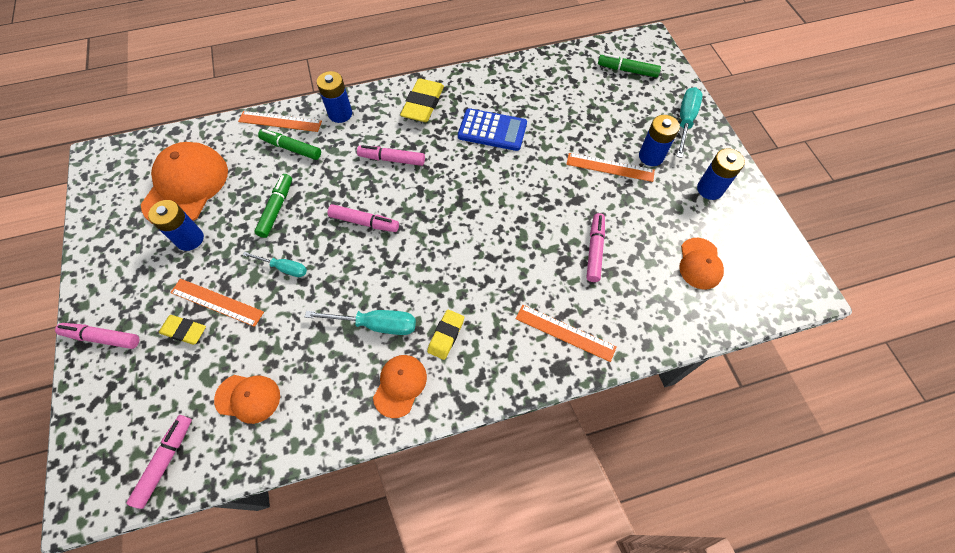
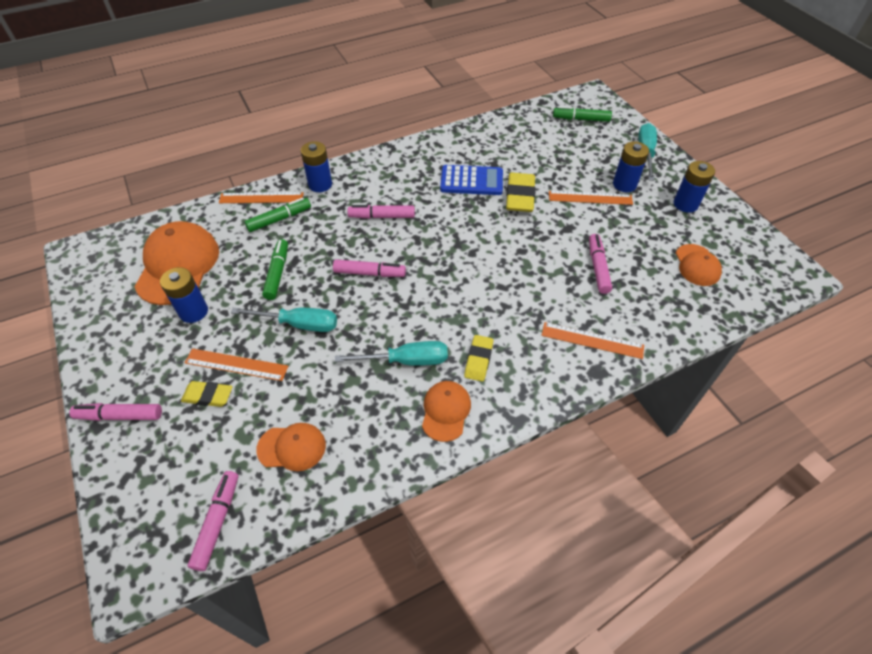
camera: 10 degrees left, 10 degrees down
turquoise screwdriver [243,252,307,277] -> turquoise screwdriver [231,308,337,332], size x1.53
green marker [258,129,321,160] -> green marker turned 135 degrees clockwise [245,198,311,232]
yellow eraser [400,78,444,122] -> yellow eraser moved to [506,173,536,212]

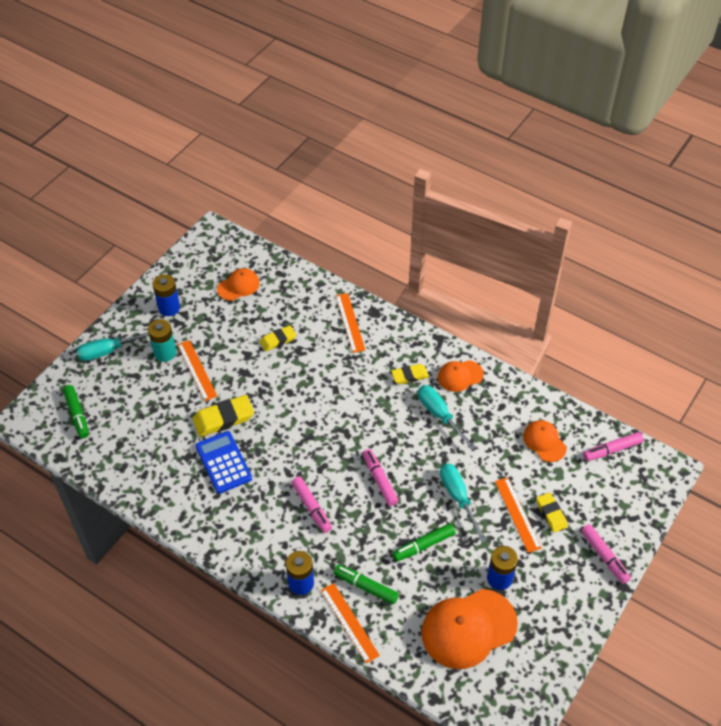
camera: 120 degrees left, 0 degrees up
pink marker [589,234,612,294] -> yellow eraser [260,325,296,352]
blue battery [613,141,649,192] -> turquoise battery [148,319,176,362]

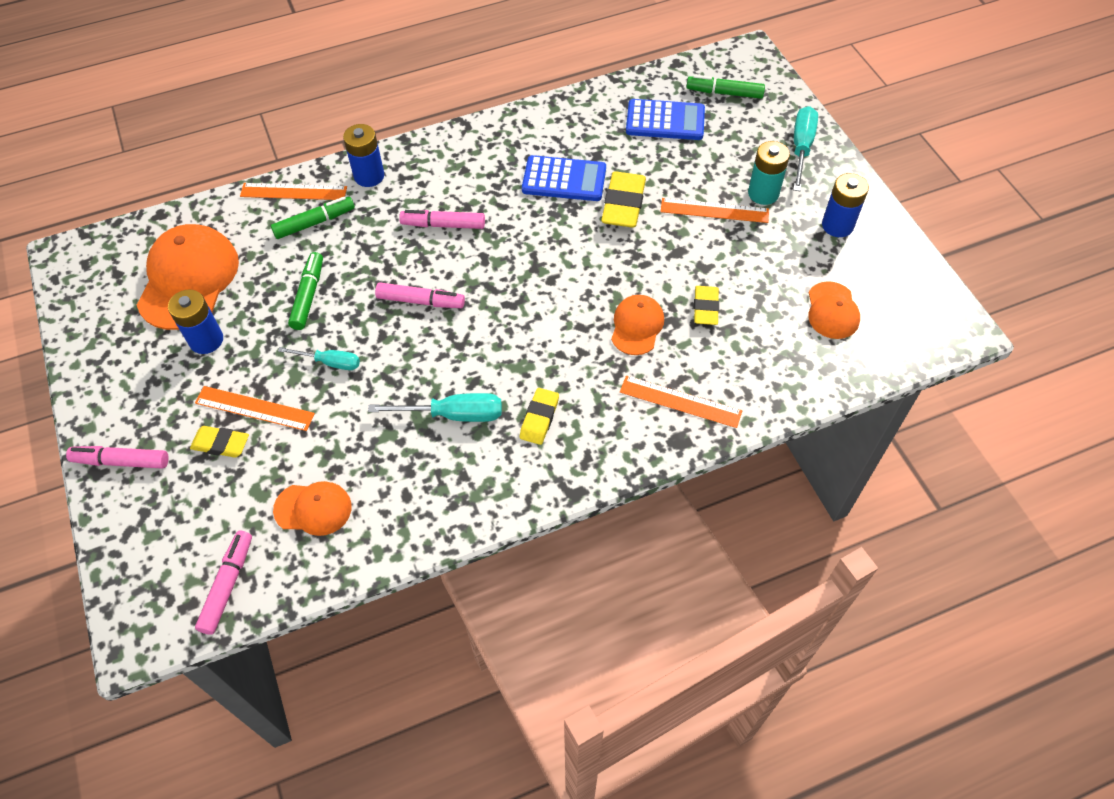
camera: 125 degrees right, 5 degrees up
orange cap [438,360,484,392] -> orange cap moved to [611,295,664,355]
turquoise screwdriver [440,463,487,542] -> turquoise screwdriver [278,347,360,370], size x0.65
none -> blue calculator [626,99,705,140]

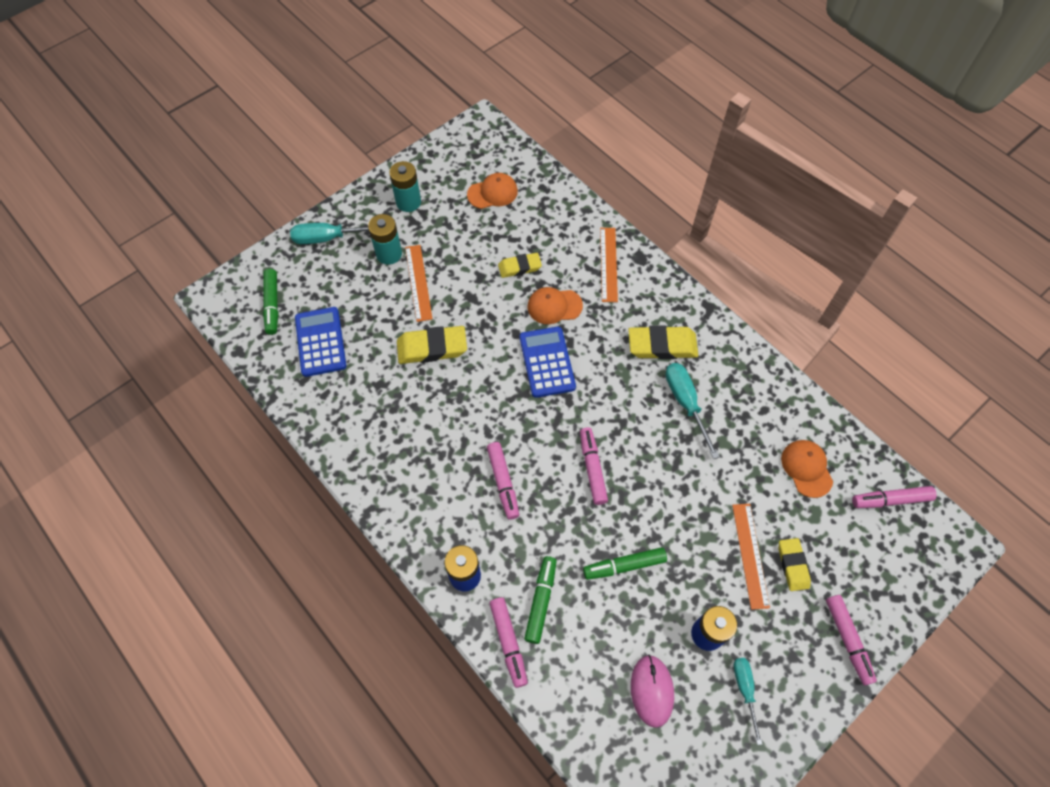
camera: 110 degrees left, 5 degrees up
orange cap [137,224,239,330] -> pink mouse [631,655,674,728]
orange ruler [240,183,347,200] -> pink marker [489,597,528,688]
green marker [271,196,355,239] -> green marker turned 60 degrees clockwise [524,556,557,644]
turquoise screwdriver [278,347,360,370] -> turquoise screwdriver moved to [733,658,762,745]
yellow eraser [520,388,559,445] -> yellow eraser [628,325,698,359], size x1.59
blue calculator [522,155,606,201] -> blue calculator moved to [520,327,576,398]
blue battery [822,173,869,237] -> turquoise battery [389,161,421,212]

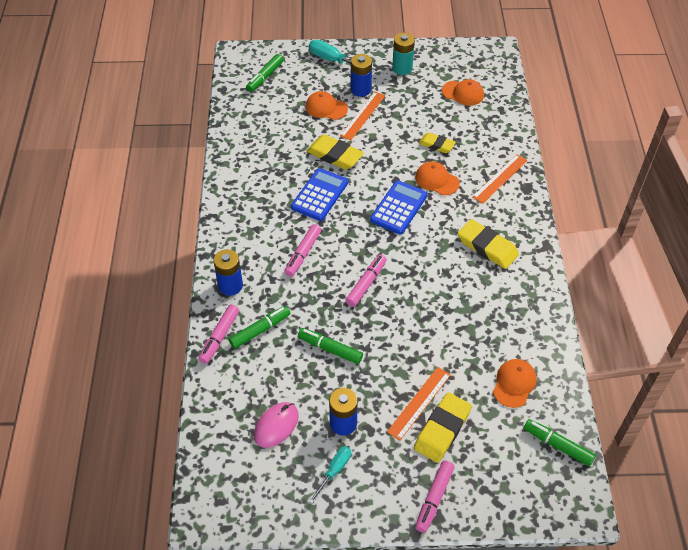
camera: 40 degrees right, 10 degrees down
blue calculator [295,307,347,377] -> blue calculator moved to [291,168,348,221]
turquoise battery [368,214,402,265] -> blue battery [351,54,372,97]
turquoise screwdriver [665,363,720,459] -> none
yellow eraser [778,538,811,591] -> yellow eraser [414,392,472,463], size x1.59
pink marker [852,486,936,508] -> green marker [524,419,596,466]
none -> orange cap [306,91,348,120]

